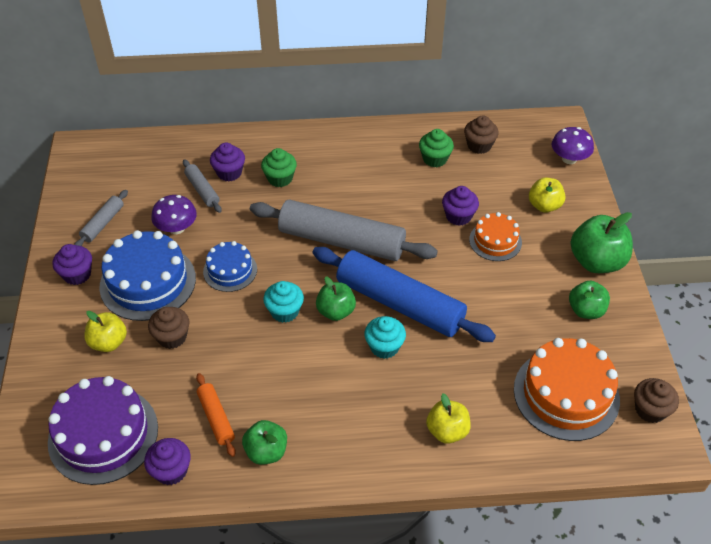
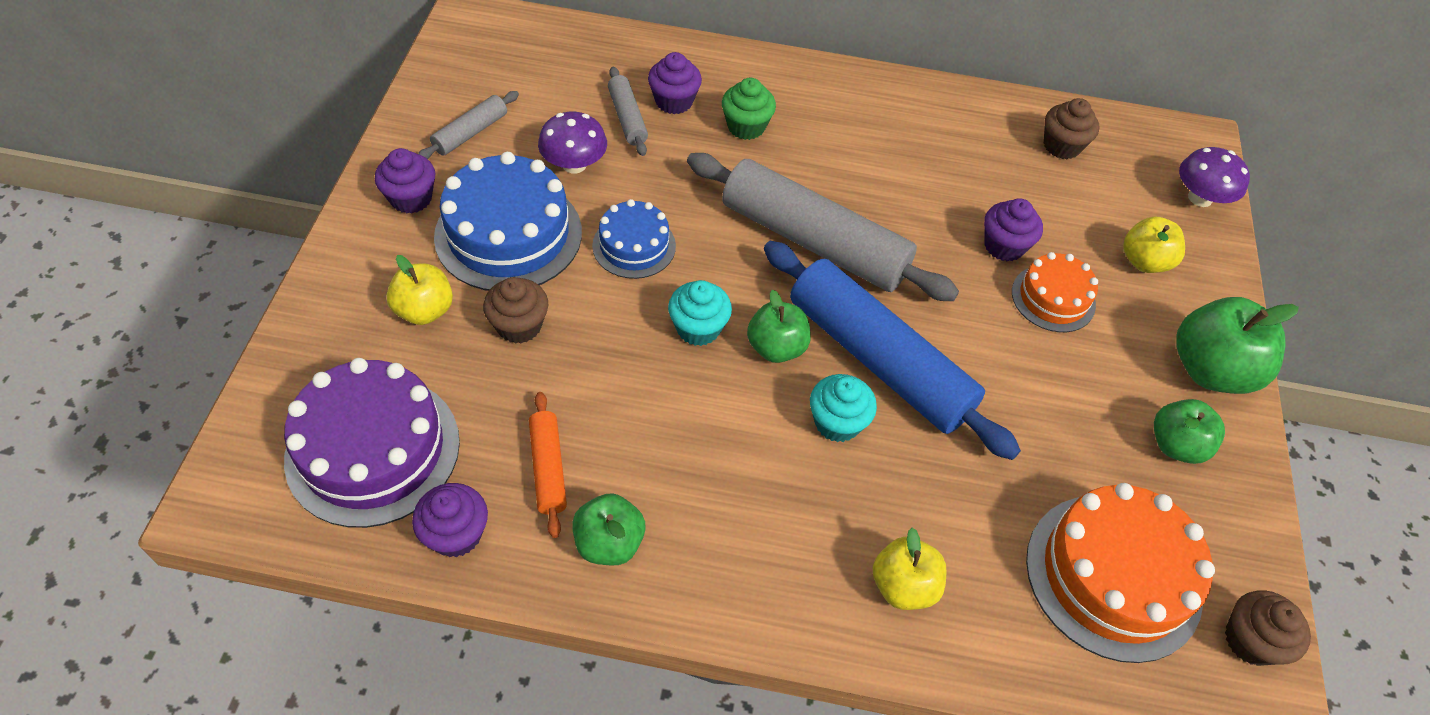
camera: 10 degrees right, 5 degrees up
green cupcake [419,129,454,167] -> none

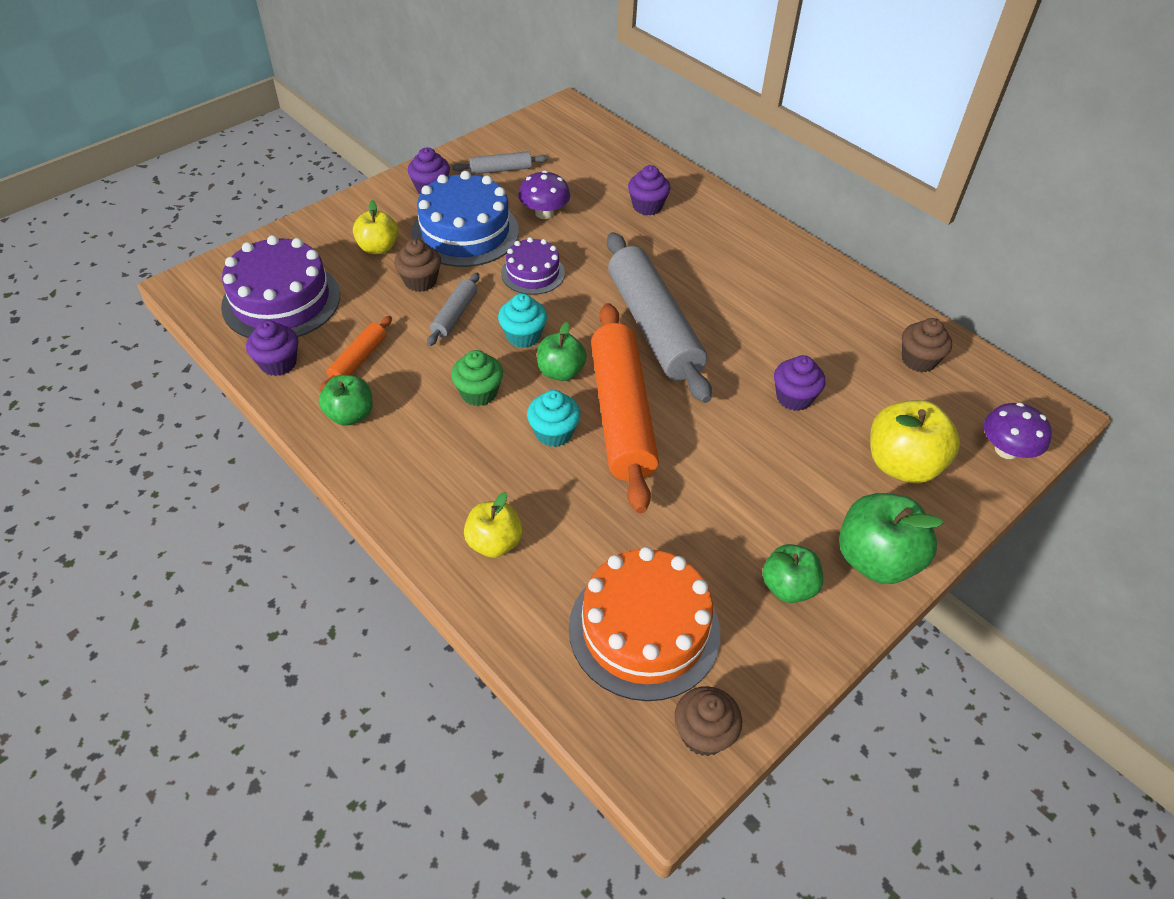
camera: 40 degrees right, 5 degrees down
blue cake [592,199,676,279] -> purple cake [501,237,565,295]
grey rolling pin [608,67,648,156] -> grey rolling pin moved to [427,273,479,346]
green cupcake [722,78,776,140] -> green cupcake moved to [451,350,503,406]
blue rolling pin [764,241,1021,460] -> orange rolling pin [591,303,659,513]
orange cake [1012,252,1098,332] -> none
yellow apple [1123,216,1185,273] -> yellow apple [870,400,960,483], size x1.58

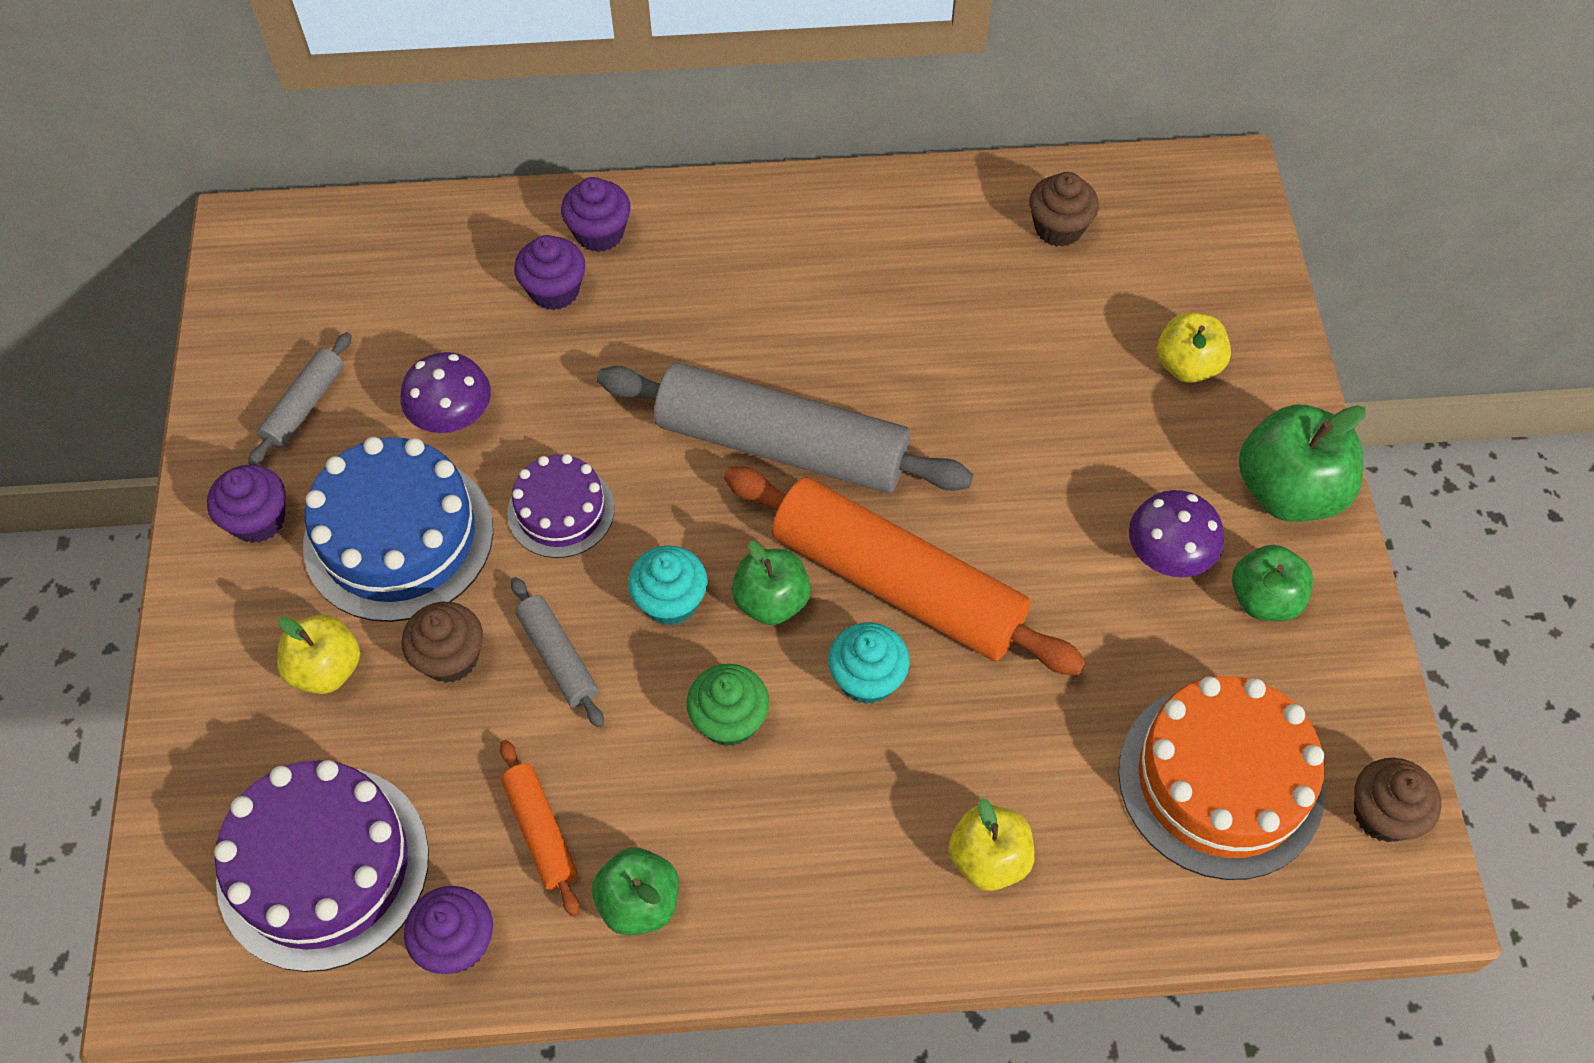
camera: 50 degrees left, 10 degrees up
purple cupcake [774,355,826,411] -> purple cupcake moved to [561,177,631,252]
yellow apple [870,400,960,483] -> yellow apple [1157,312,1231,383], size x0.63
purple mushroom [984,402,1052,459] -> purple mushroom moved to [1129,490,1224,577]

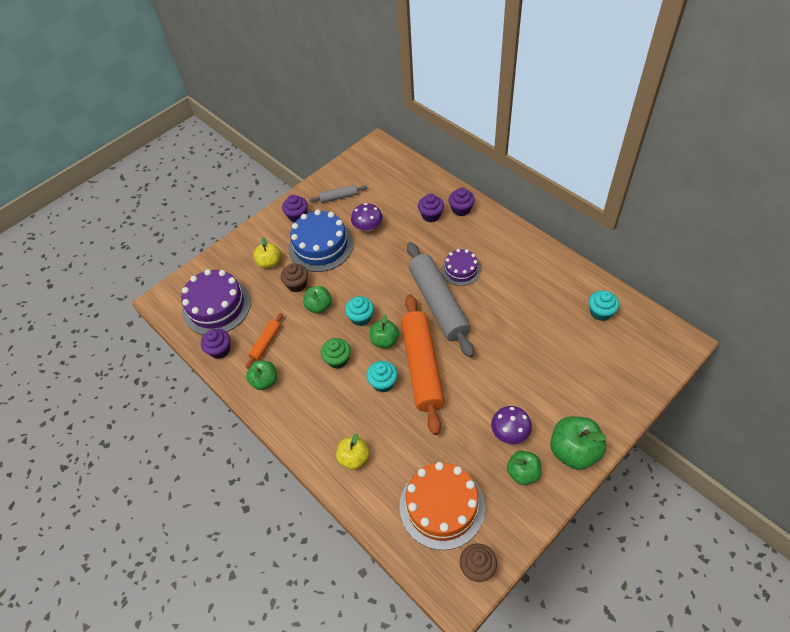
camera: 55 degrees right, 5 degrees down
purple cake [507,454,614,558] -> purple cake moved to [442,249,481,286]
grey rolling pin [511,577,604,728] -> green apple [303,286,332,314]
brown cupcake [1029,172,1099,247] -> turquoise cupcake [588,290,619,321]
yellow apple [1157,312,1231,383] -> none

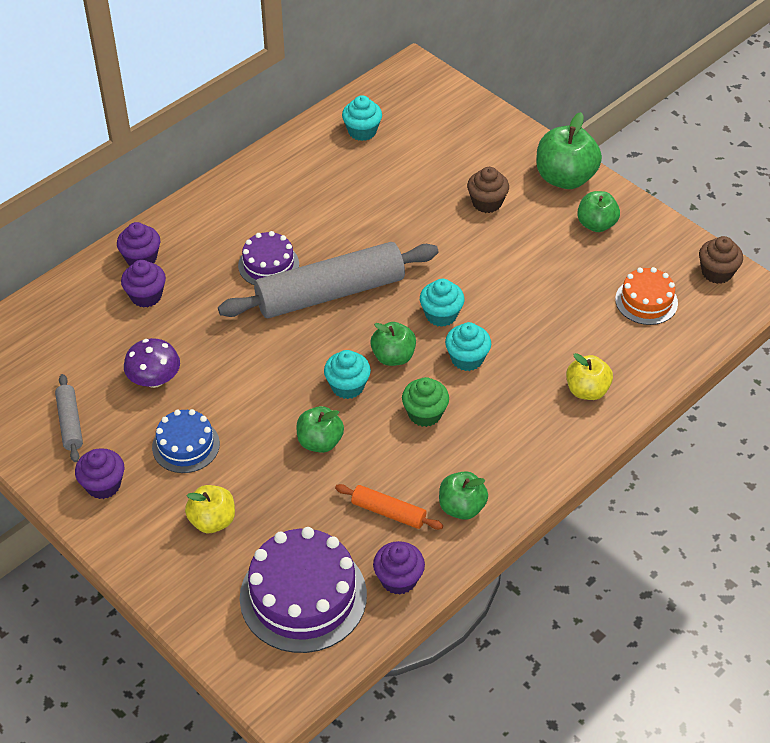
camera: 95 degrees left, 5 degrees down
brown cupcake [280,263,308,292] -> brown cupcake moved to [467,167,509,213]
blue cake [289,210,353,272] -> blue cake [152,409,220,473], size x0.57
orange cake [399,462,485,550] -> orange cake [615,267,678,325], size x0.57
orange rolling pin [401,294,445,435] -> turquoise cupcake [420,279,464,327]
purple mushroom [491,406,532,444] -> none

